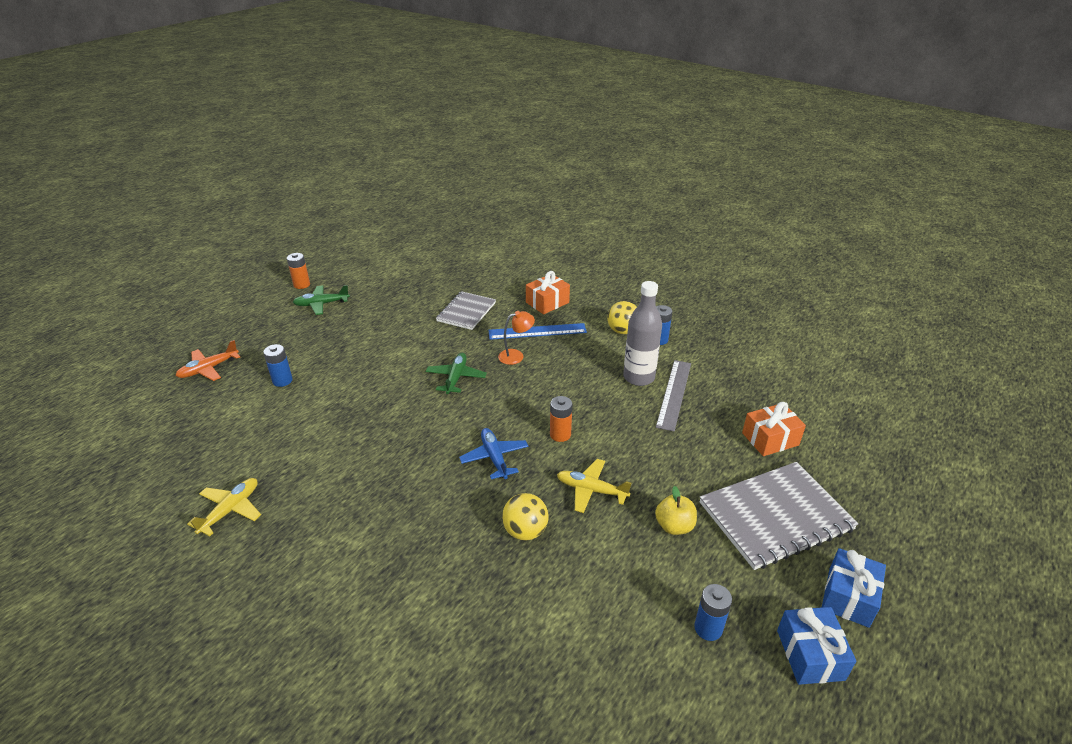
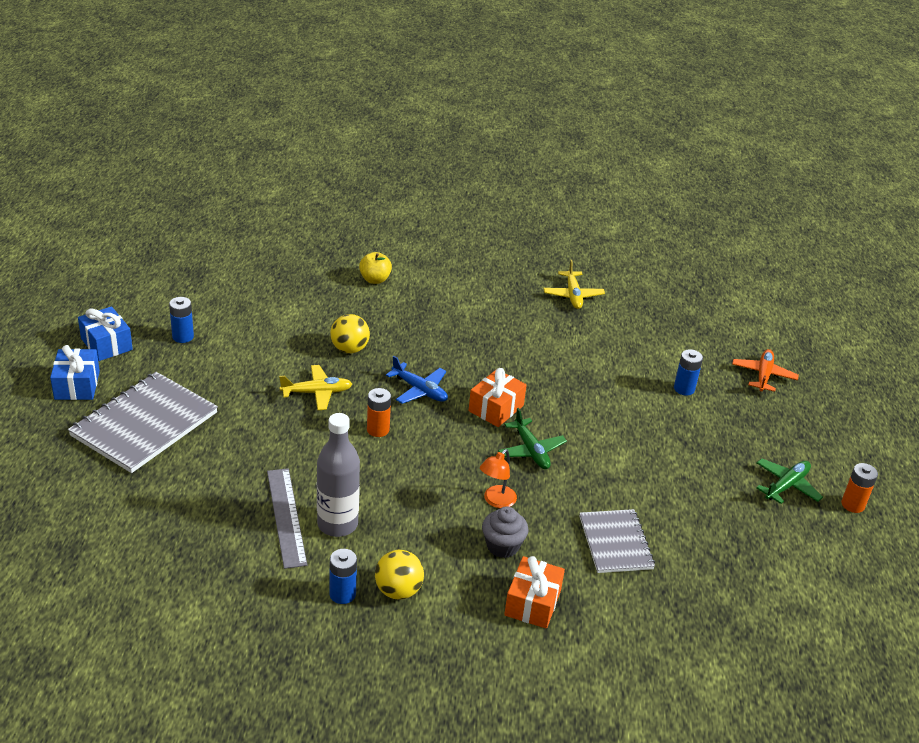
camera: 145 degrees right, 0 degrees up
blue ruler [488,323,587,340] -> grey cupcake [482,507,529,558]
yellow apple [655,486,697,535] -> yellow apple moved to [359,252,392,284]
orange gift [742,402,806,456] -> orange gift moved to [469,368,527,427]

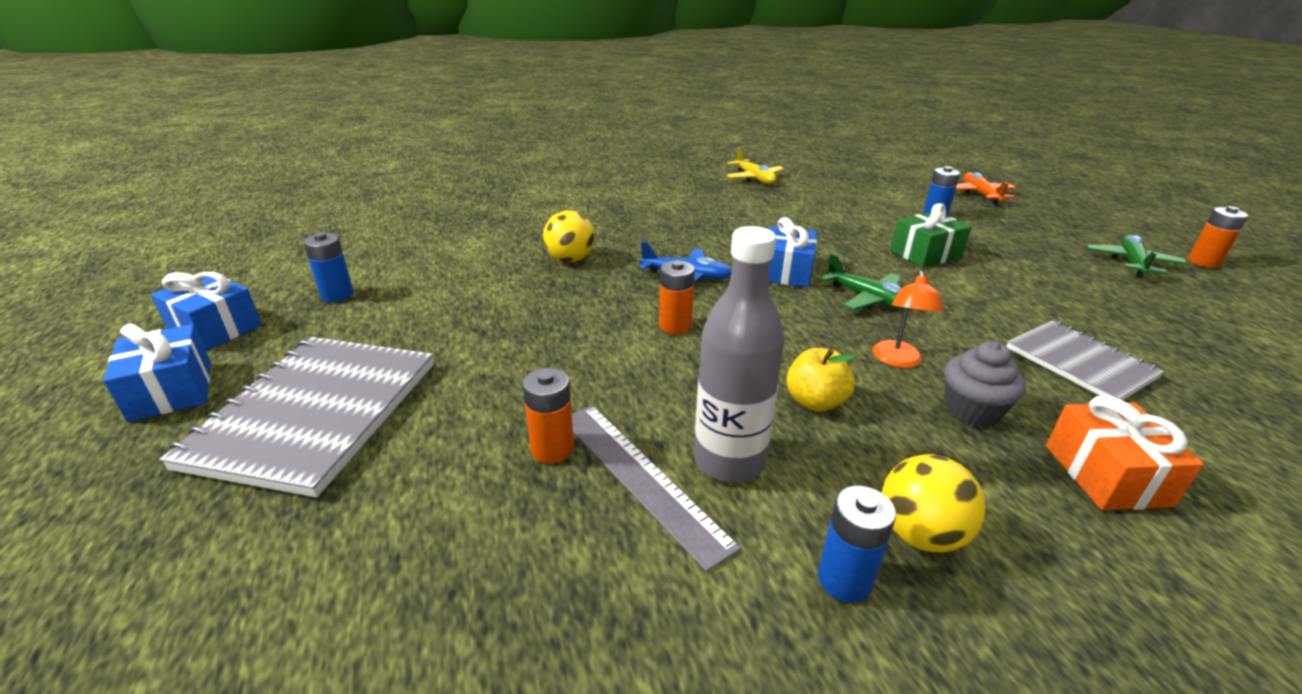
camera: 20 degrees left, 5 degrees down
yellow plane [279,365,352,410] -> none
yellow apple [359,252,392,284] -> yellow apple moved to [786,348,856,412]
orange gift [469,368,527,427] -> blue gift [768,217,817,287]
none -> orange battery [522,368,574,463]
none -> green gift [890,203,971,268]

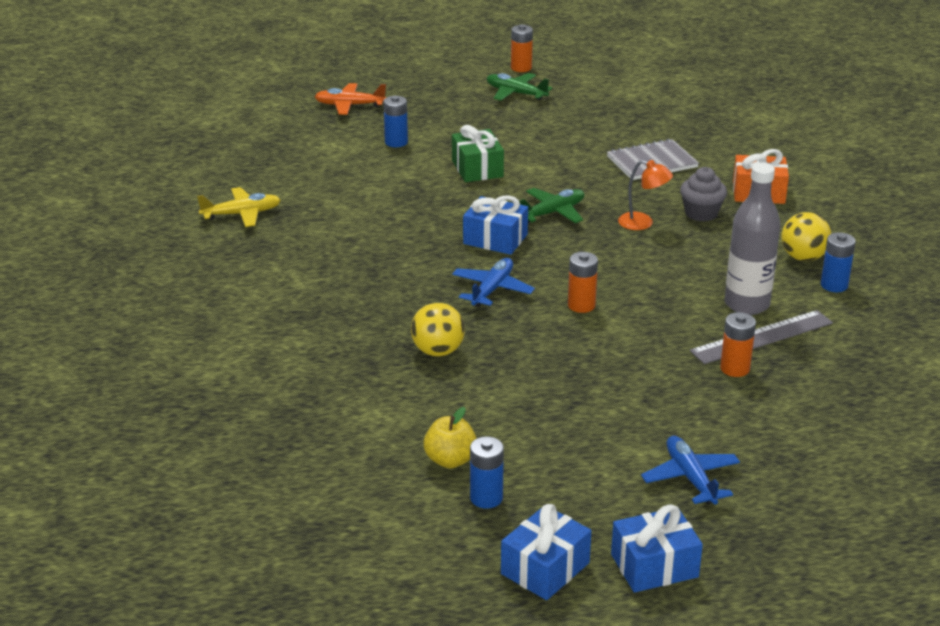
camera: 80 degrees left, 0 degrees up
grey notebook [159,337,434,497] -> blue plane [641,436,740,505]
yellow apple [786,348,856,412] -> yellow apple moved to [423,407,476,468]

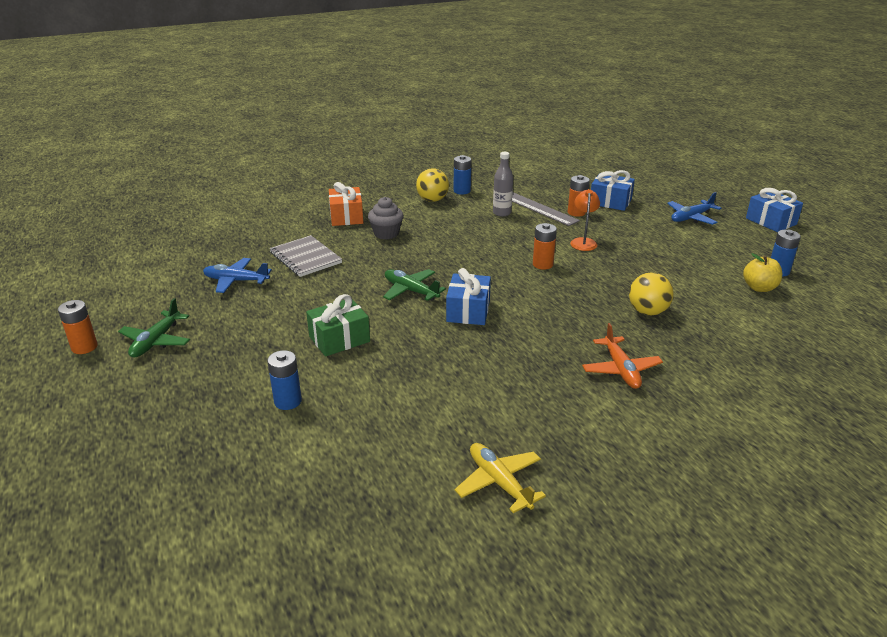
camera: 105 degrees left, 0 degrees up
orange plane [314,83,387,115] -> orange plane moved to [582,323,663,389]
blue plane [452,258,535,307] -> blue plane moved to [203,258,272,293]
blue gift [501,504,591,600] -> blue gift moved to [591,170,635,211]
orange lamp [618,160,673,230] -> orange lamp moved to [570,189,600,251]
grey bottle [725,163,781,315] -> grey bottle [493,152,513,217], size x0.62

